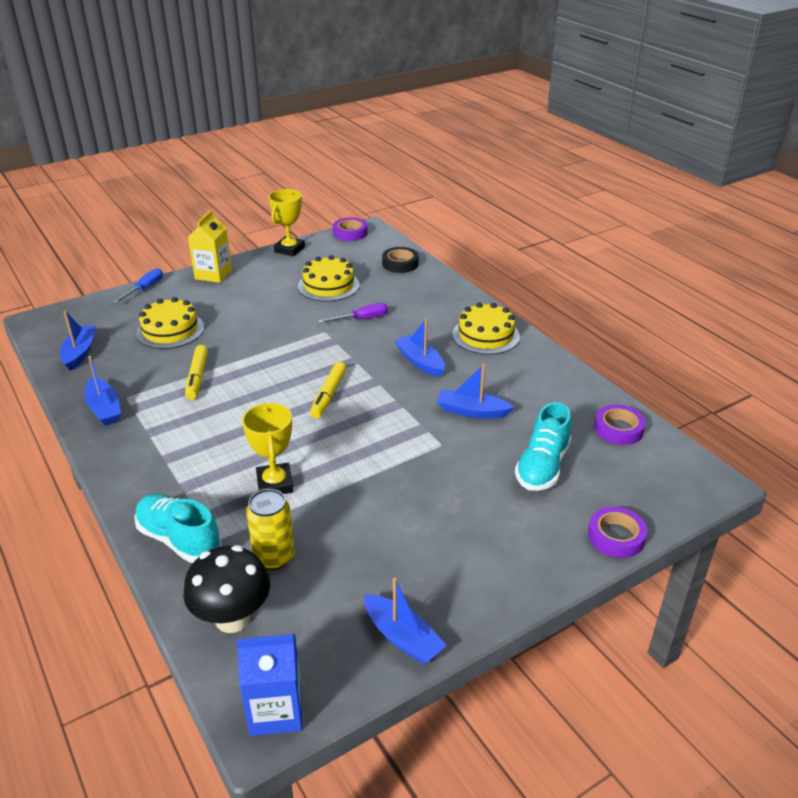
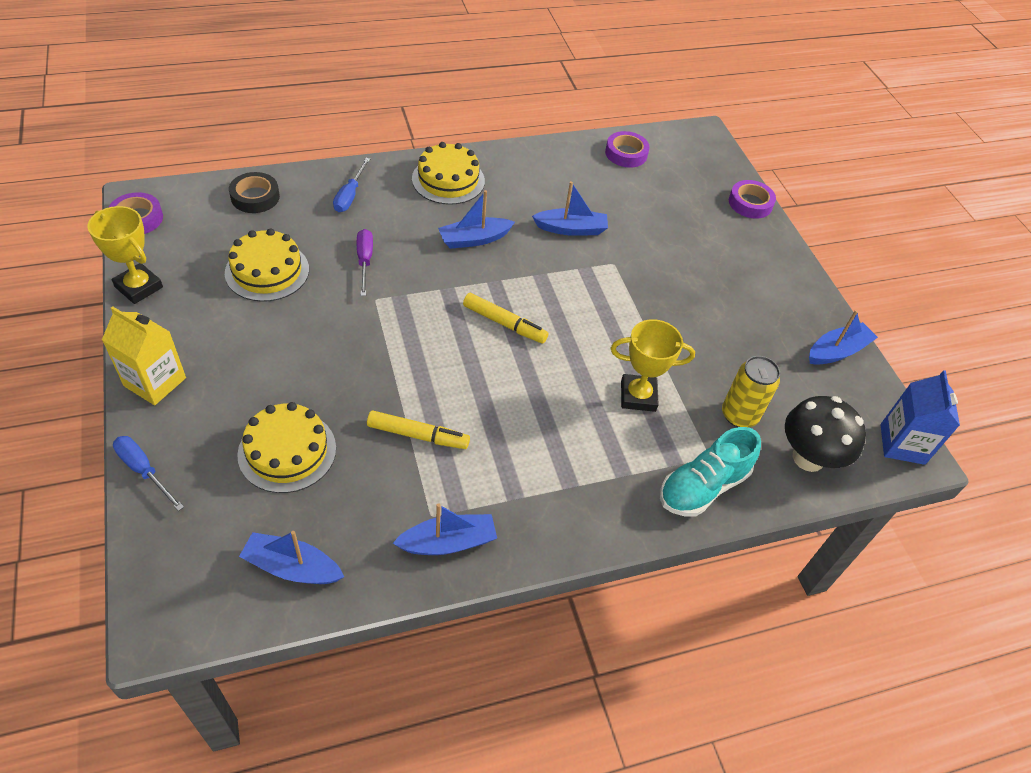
camera: 80 degrees left, 15 degrees up
blue boat [437,364,514,419] -> blue boat turned 120 degrees counterclockwise [532,181,608,236]
turquoise shoe [515,402,572,491] -> none
none -> blue screwdriver [333,158,370,212]

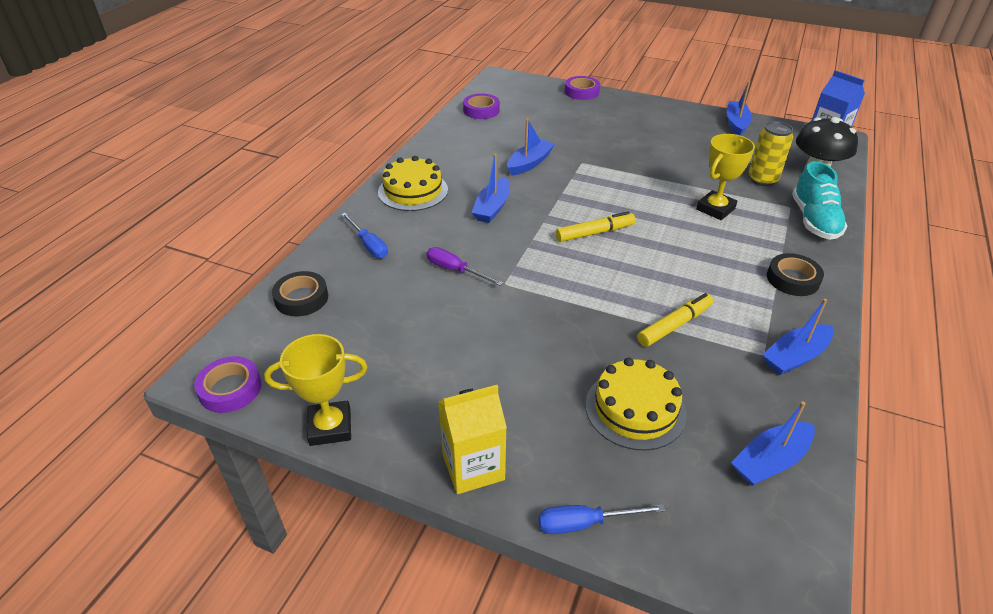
camera: 45 degrees left, 10 degrees down
yellow cake [225,228,309,302] -> none
blue boat [393,504,497,555] -> blue boat turned 150 degrees counterclockwise [763,299,834,375]
none -> black tape [767,253,824,296]

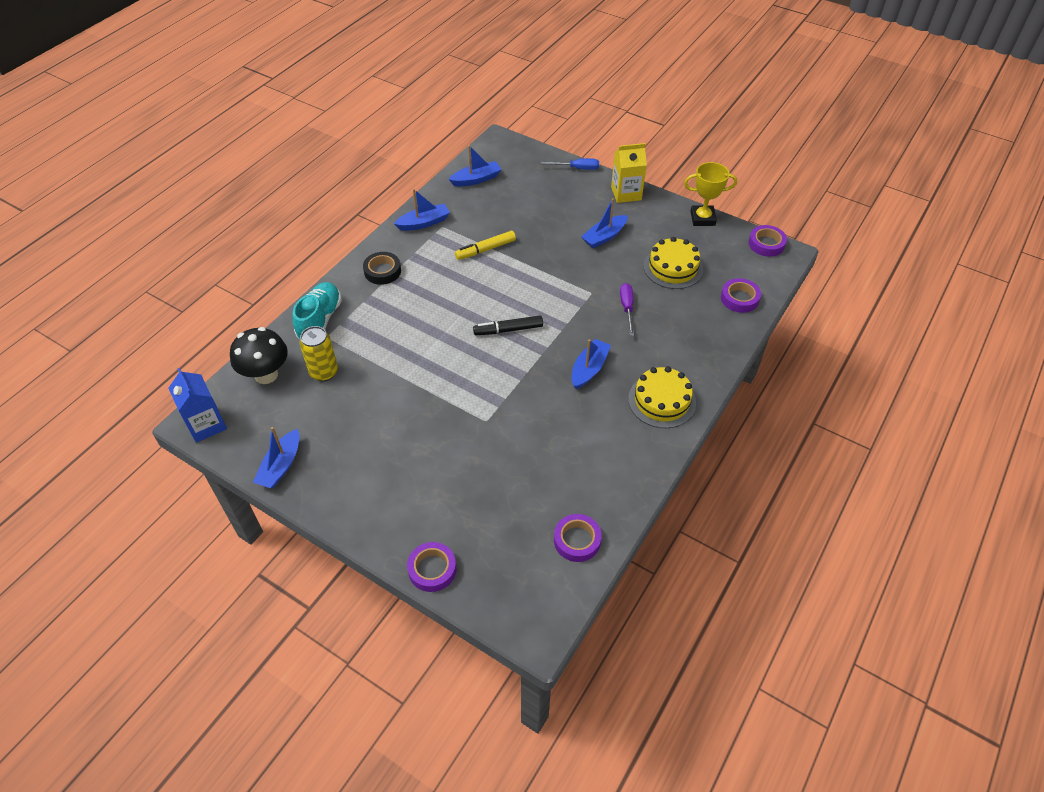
camera: 170 degrees left, 10 degrees up
black tape [272,271,328,316] -> purple tape [721,278,761,313]
blue screwdriver [341,213,388,259] -> none
purple screwdriver [427,247,503,286] -> purple screwdriver turned 135 degrees counterclockwise [620,283,634,336]
blue boat [507,118,555,176] -> blue boat moved to [581,198,628,248]
yellow marker [556,211,635,242] -> black marker [473,315,543,335]
yellow cake [585,358,687,451] -> yellow cake moved to [643,237,703,289]
yellow trophy [696,134,755,220] -> none

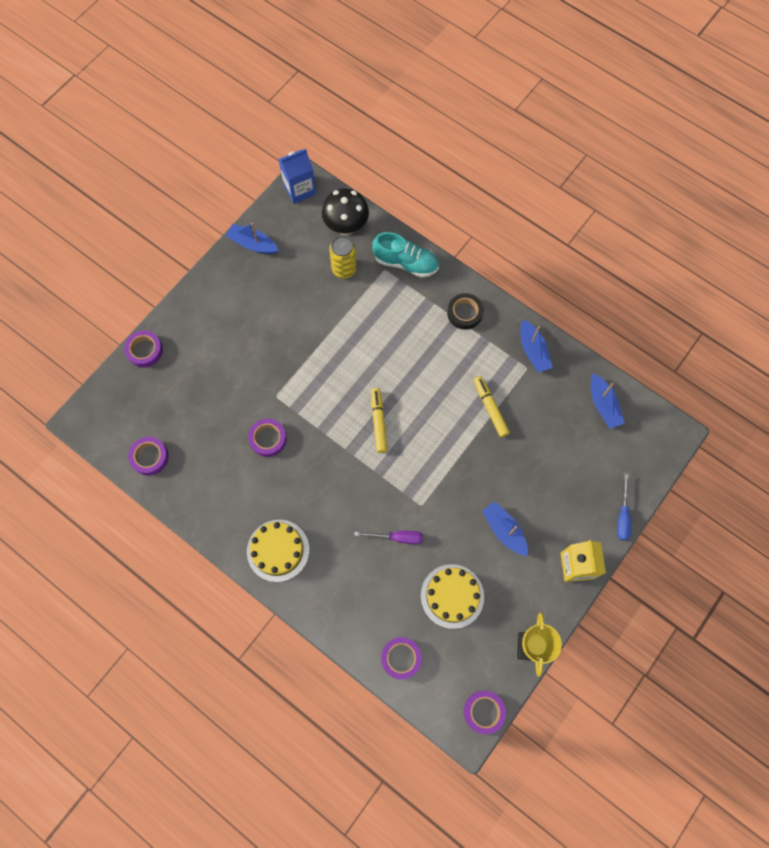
camera: 95 degrees right, 20 degrees up
black marker [473,315,543,335] -> yellow marker [371,388,387,453]
blue boat [572,339,611,389] -> none
none -> purple tape [248,418,287,457]

